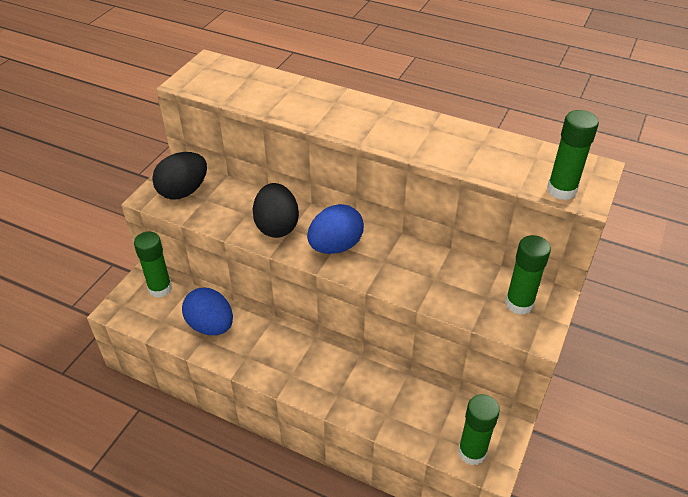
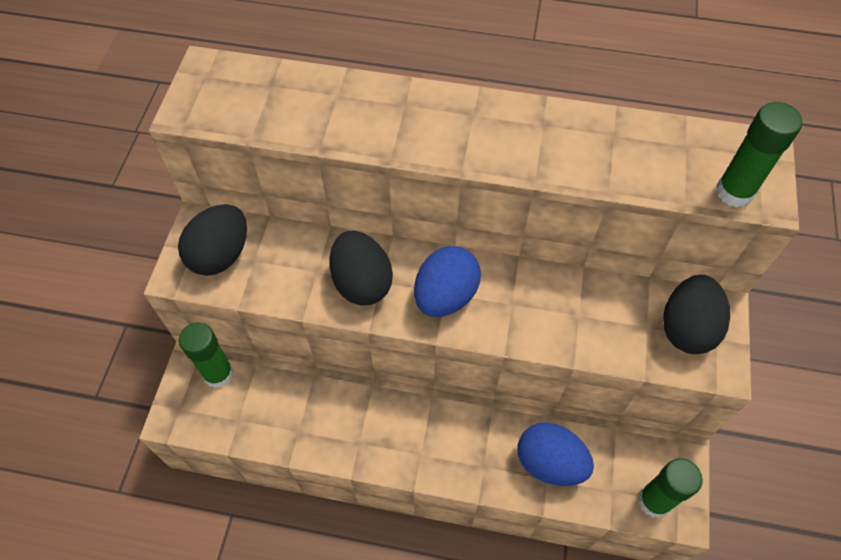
camera: 15 degrees left, 15 degrees up
blue egg [182,288,233,335] -> blue egg moved to [518,422,594,486]
green glue stick [505,235,551,315] -> black egg [663,275,730,354]

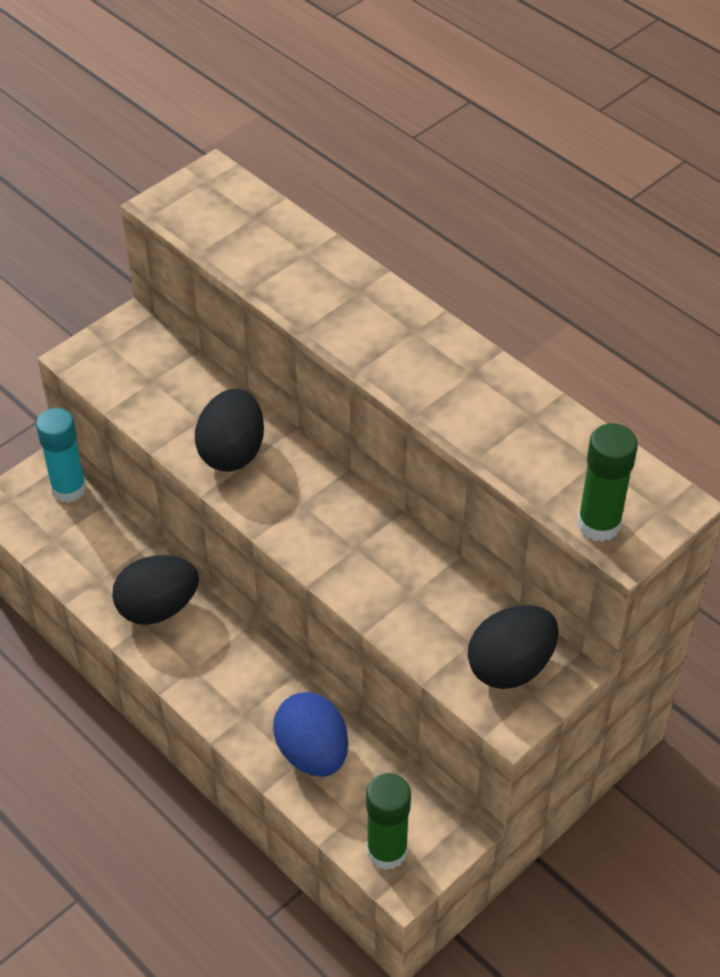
camera: 35 degrees right, 10 degrees down
black egg [178,204,247,276] -> black egg moved to [112,555,199,625]
green glue stick [179,322,234,388] -> turquoise glue stick [36,408,87,503]
blue egg [414,246,481,317] -> none

